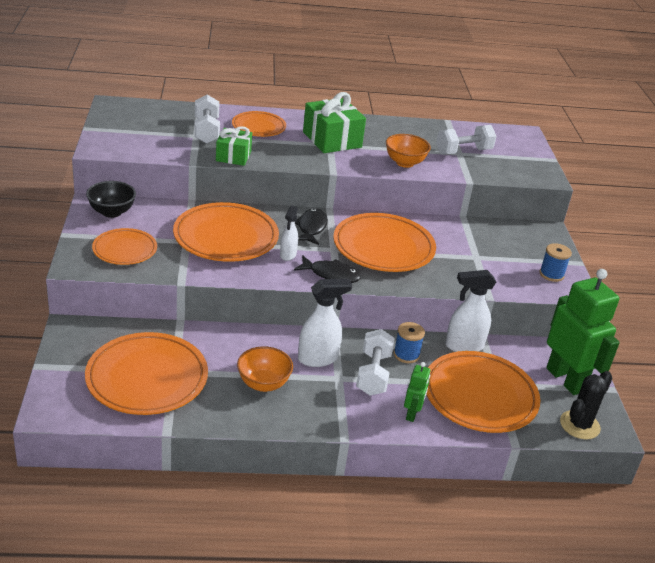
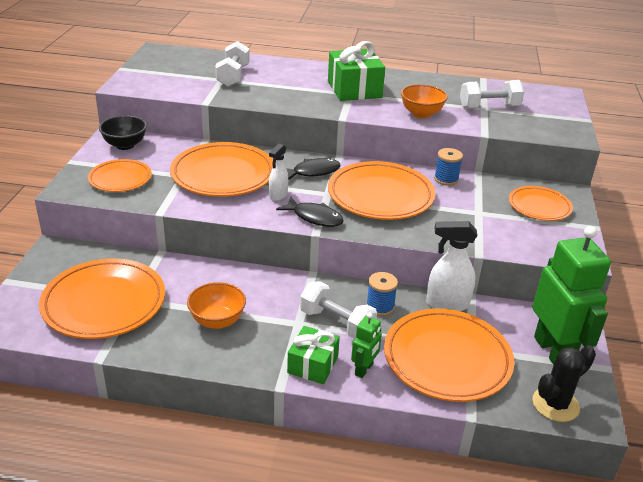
camera: 15 degrees right, 0 degrees up
green gift [216,126,252,166] -> green gift moved to [287,326,340,384]
orange plate [232,111,286,137] -> orange plate moved to [509,186,573,221]
black fish [295,208,328,245] -> black fish turned 45 degrees clockwise [286,158,341,180]
white spray bottle [298,279,352,367] -> none
white dumbbell [356,329,395,396] -> white dumbbell turned 75 degrees counterclockwise [300,281,377,339]
blue spool [540,243,572,282] -> blue spool moved to [434,148,463,186]

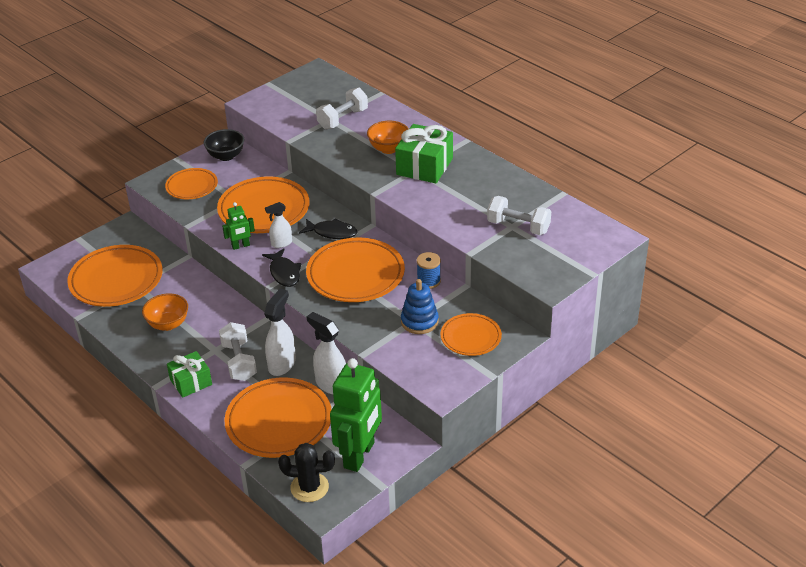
camera: 40 degrees right, 5 degrees up
green robot [351,313,382,378] -> green robot moved to [222,202,255,250]
blue spool [366,272,398,316] -> white spray bottle [264,289,296,376]
orange bowl [401,84,448,118] -> orange bowl moved to [367,121,409,154]
none -> blue stacking toy [401,279,439,334]

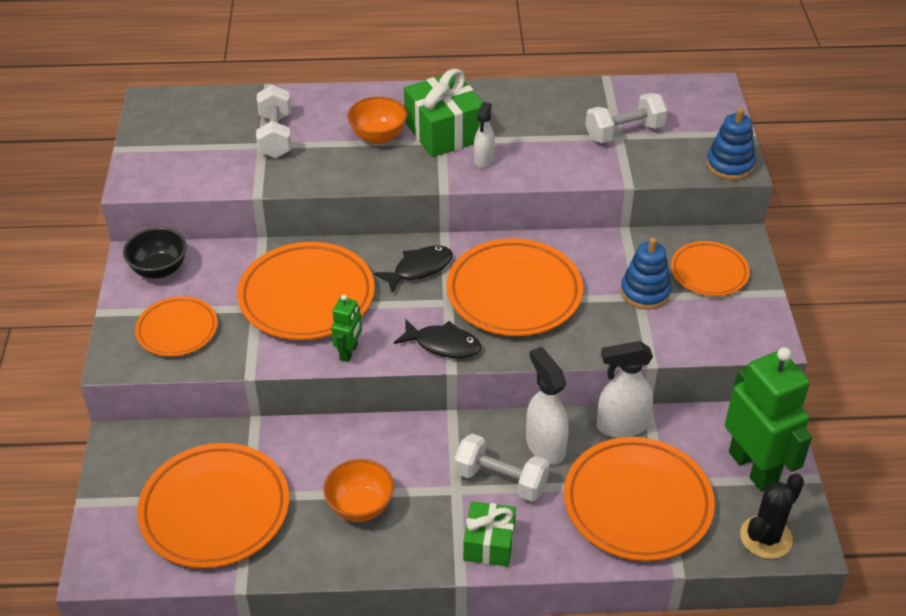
camera: 50 degrees left, 5 degrees up
white spray bottle [265,202,292,248] -> white spray bottle moved to [474,102,495,168]
blue spool [417,252,441,289] -> none
none -> blue stacking toy [706,108,755,180]

